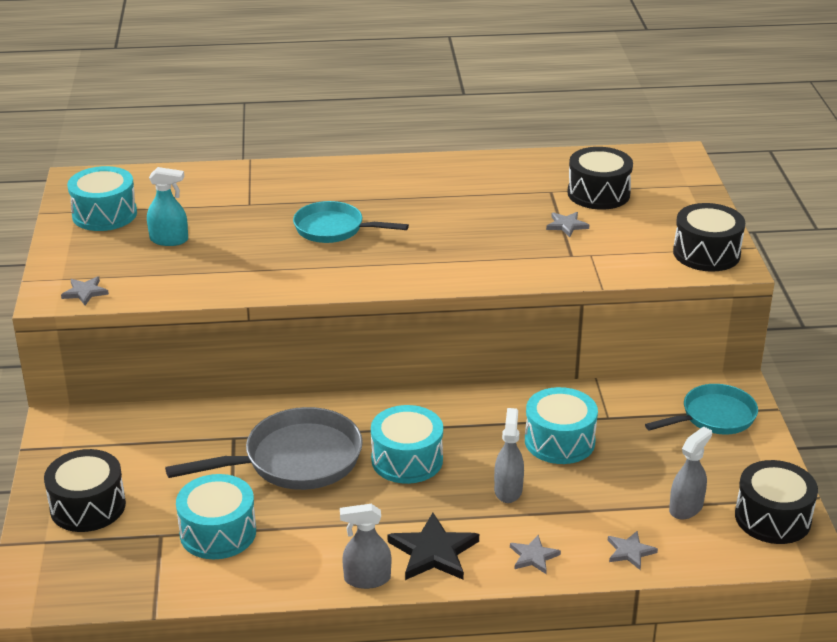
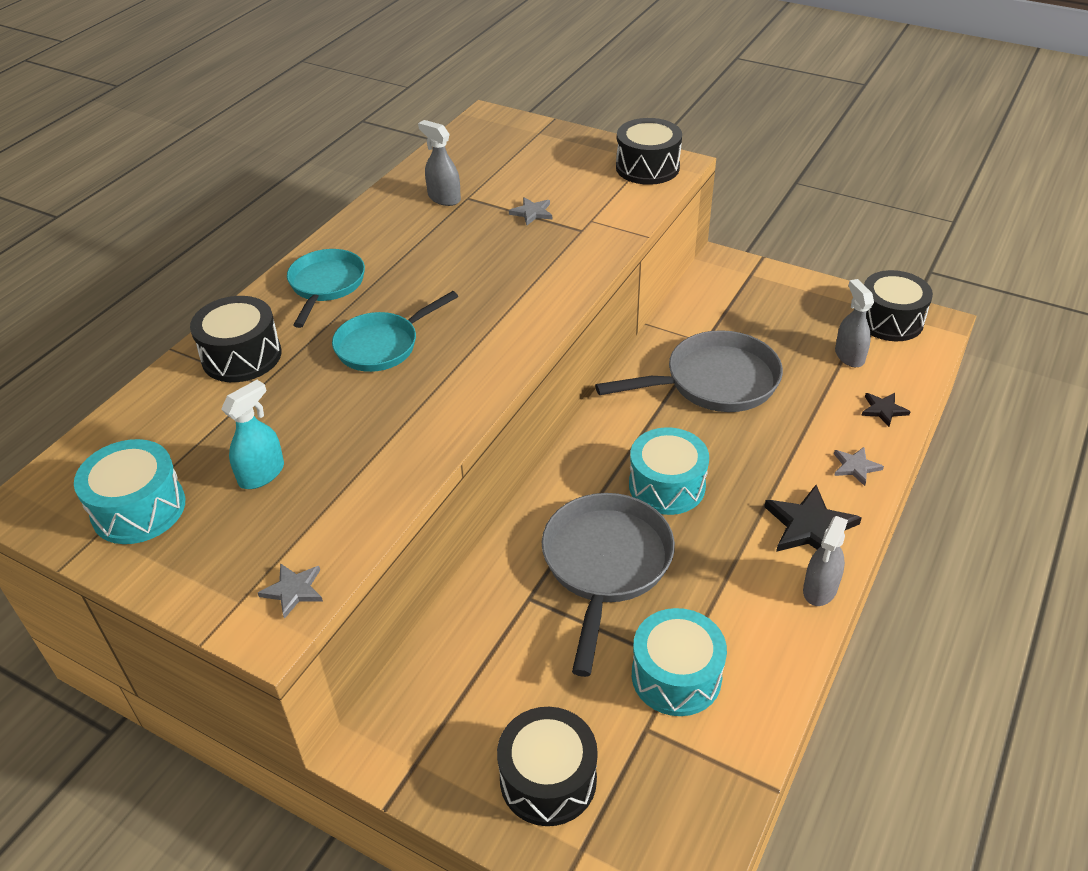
camera: 55 degrees left, 10 degrees up
grey spray bottle [494,408,524,503] -> grey spray bottle moved to [418,120,461,206]
turquoise drum [525,387,598,464] -> grey pan [595,330,783,412]
black drum [567,147,633,210] -> black drum moved to [190,296,281,382]
grey star [608,531,658,570] -> black star [861,393,911,427]
turquoise pan [645,384,758,434] -> turquoise pan moved to [287,249,365,328]

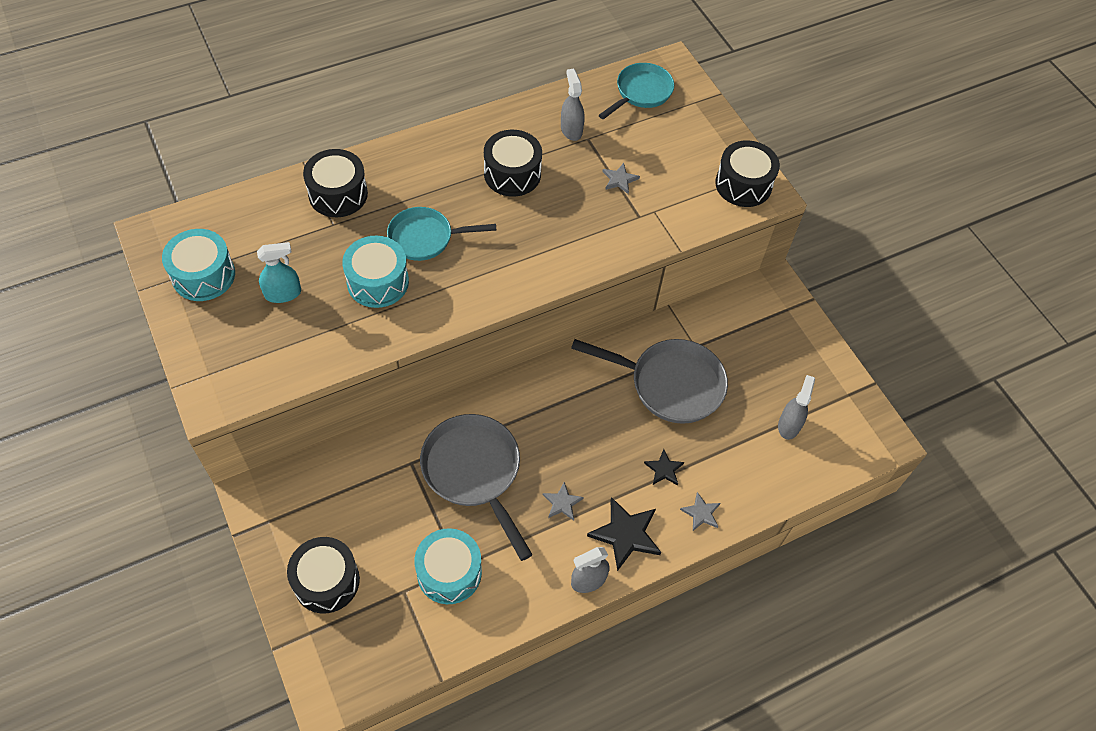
camera: 30 degrees right, 15 degrees up
grey star [258,563,323,619] -> grey star moved to [543,482,584,520]
turquoise pan [287,249,365,328] -> turquoise pan moved to [599,63,674,119]
grey pan [542,493,675,677] -> grey pan turned 75 degrees counterclockwise [420,414,533,561]
turquoise drum [629,427,709,515] -> turquoise drum moved to [342,236,409,308]
black star [861,393,911,427] -> black star moved to [644,449,684,486]
black drum [864,270,933,341] -> black drum moved to [484,130,542,197]

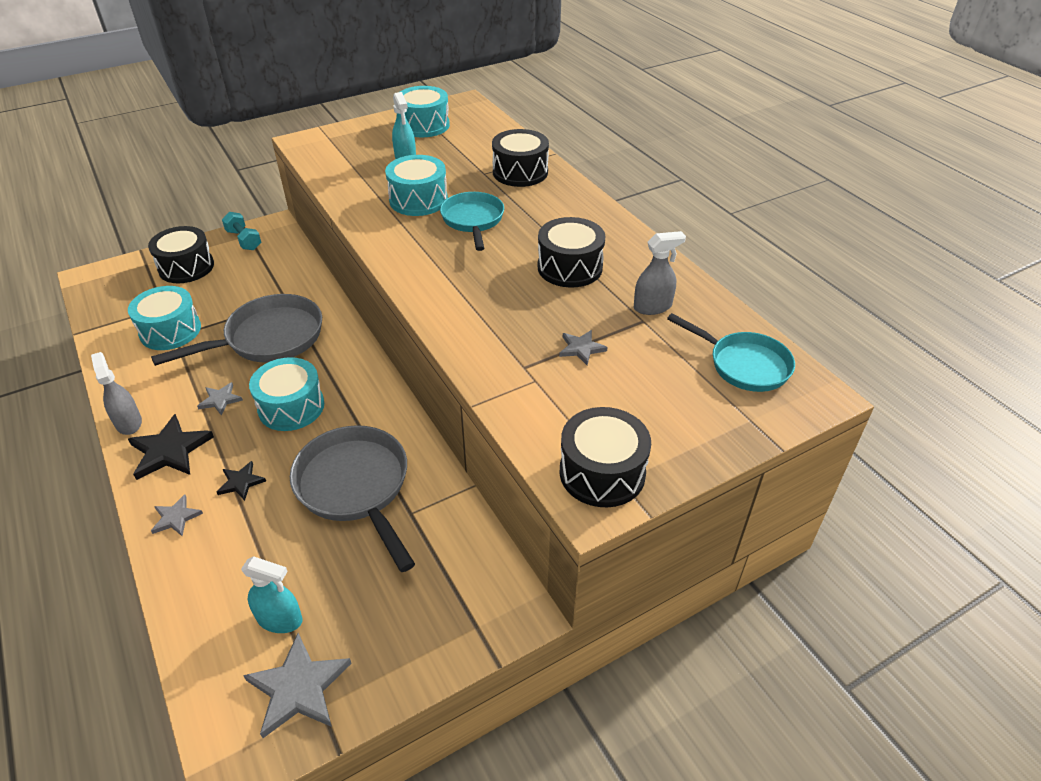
camera: 90 degrees right, 15 degrees down
grey pan [571,339,728,424] -> grey pan turned 135 degrees clockwise [290,425,415,572]
grey spray bottle [778,375,815,440] -> turquoise spray bottle [241,556,302,633]
none -> turquoise dumbbell [222,212,261,250]
none -> grey star [243,633,352,738]
none -> turquoise drum [249,357,324,431]

